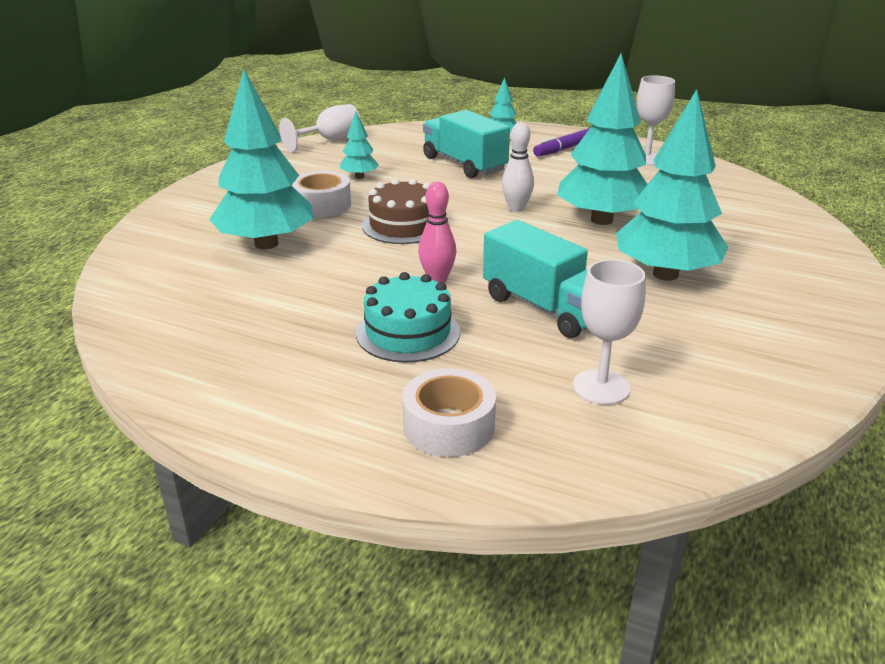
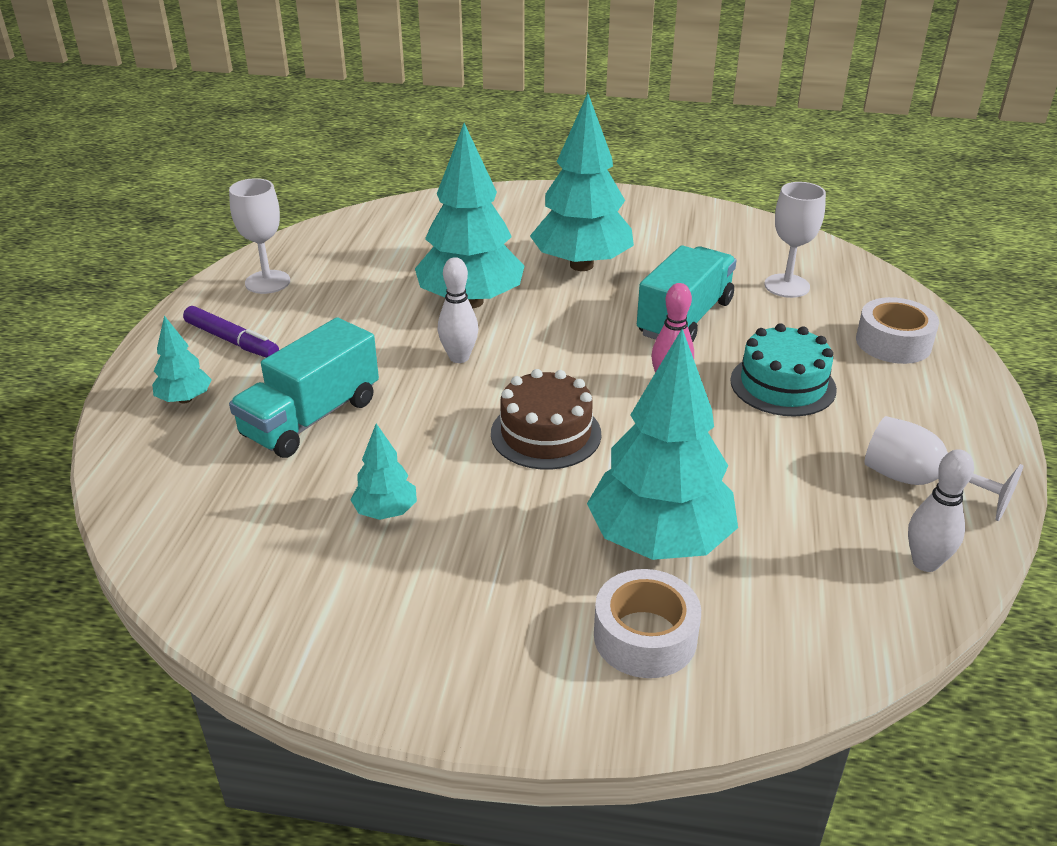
camera: 105 degrees left, 5 degrees up
white goblet [279,104,361,152] -> white goblet moved to [864,416,1024,521]
white tape [292,171,351,217] -> white tape moved to [594,569,701,678]
none -> white bowling pin [908,449,974,572]

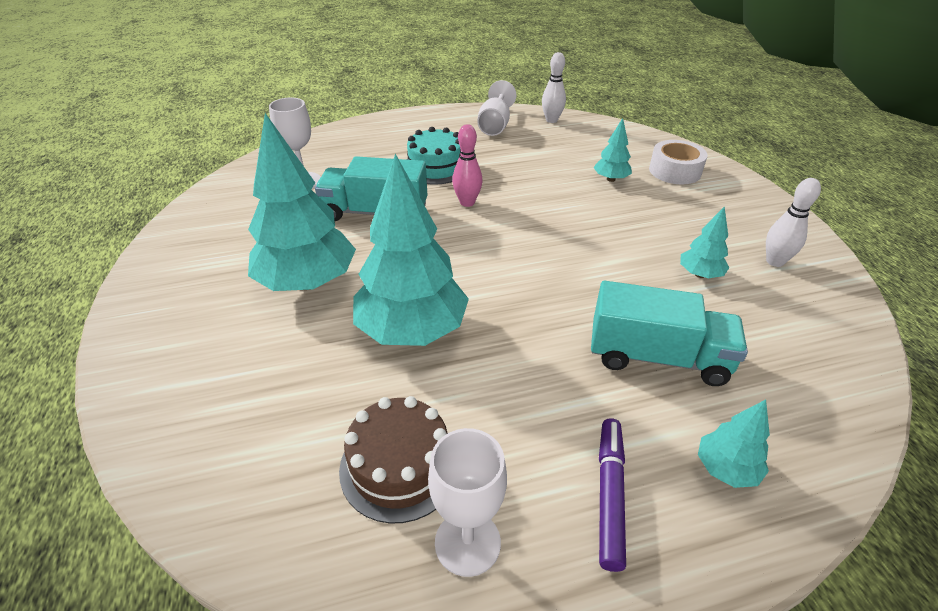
camera: 115 degrees left, 5 degrees up
white bowling pin [438,257,478,363] -> white bowling pin moved to [766,178,821,267]
brown cake [491,369,601,470] -> brown cake moved to [339,396,448,524]
turquoise tree [587,329,738,560] -> turquoise tree [593,118,632,182], size x0.46
white tape [856,297,939,364] -> none

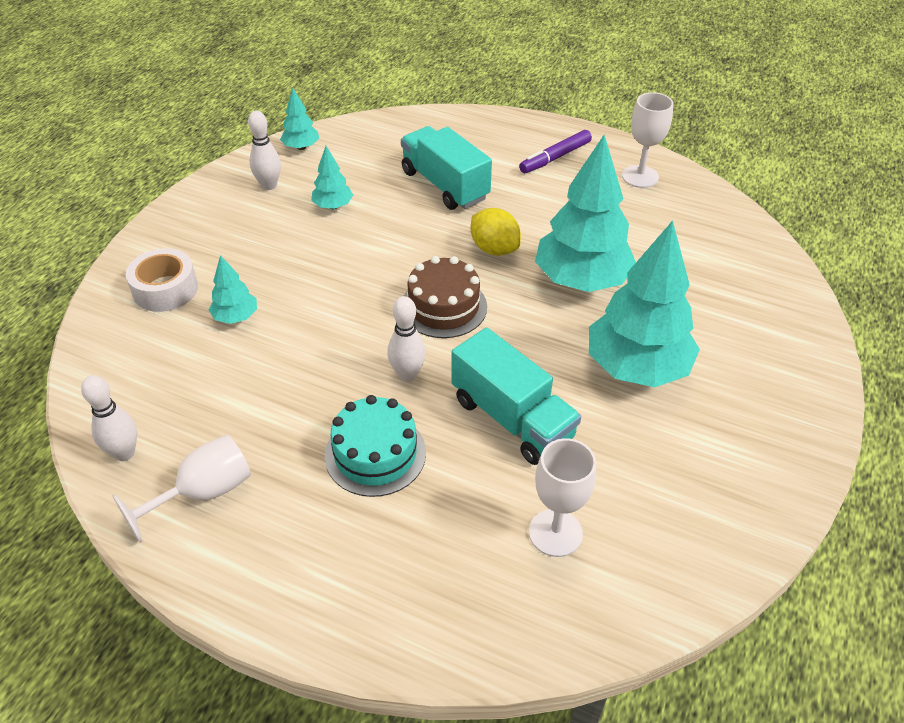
camera: 140 degrees left, 5 degrees up
brown cake [339,396,448,524] -> brown cake moved to [404,256,487,338]
pink bowling pin [452,124,483,207] -> white bowling pin [387,296,426,381]
turquoise tree [698,399,770,488] -> turquoise tree moved to [280,88,319,150]
none -> yellow lemon [471,208,521,256]

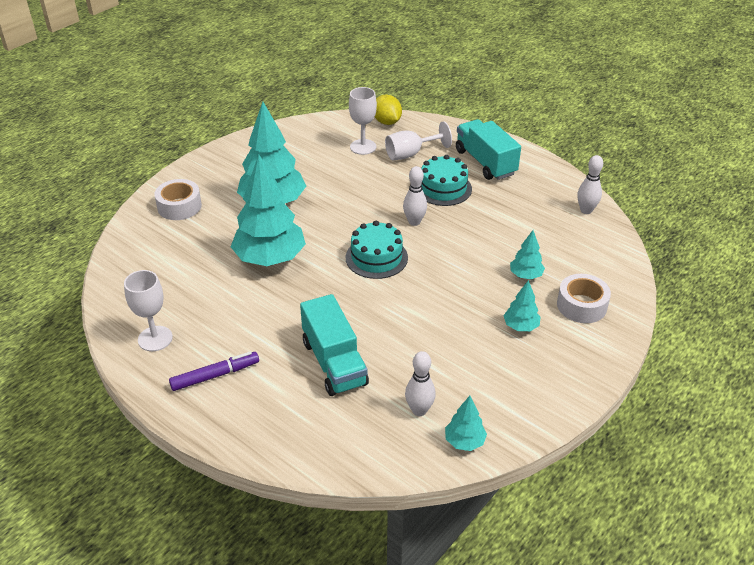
camera: 165 degrees left, 5 degrees down
white goblet [112,435,251,543] -> white goblet moved to [385,121,452,160]
white bowling pin [248,110,281,190] -> white bowling pin moved to [405,351,436,416]
turquoise tree [311,146,353,209] -> turquoise tree moved to [503,280,541,331]
brown cake [404,256,487,338] -> turquoise cake [346,221,408,279]
turquoise truck [451,327,581,465] -> turquoise truck moved to [456,119,521,180]
yellow lemon [471,208,521,256] -> yellow lemon moved to [375,95,402,125]
none -> white tape [154,179,202,220]

